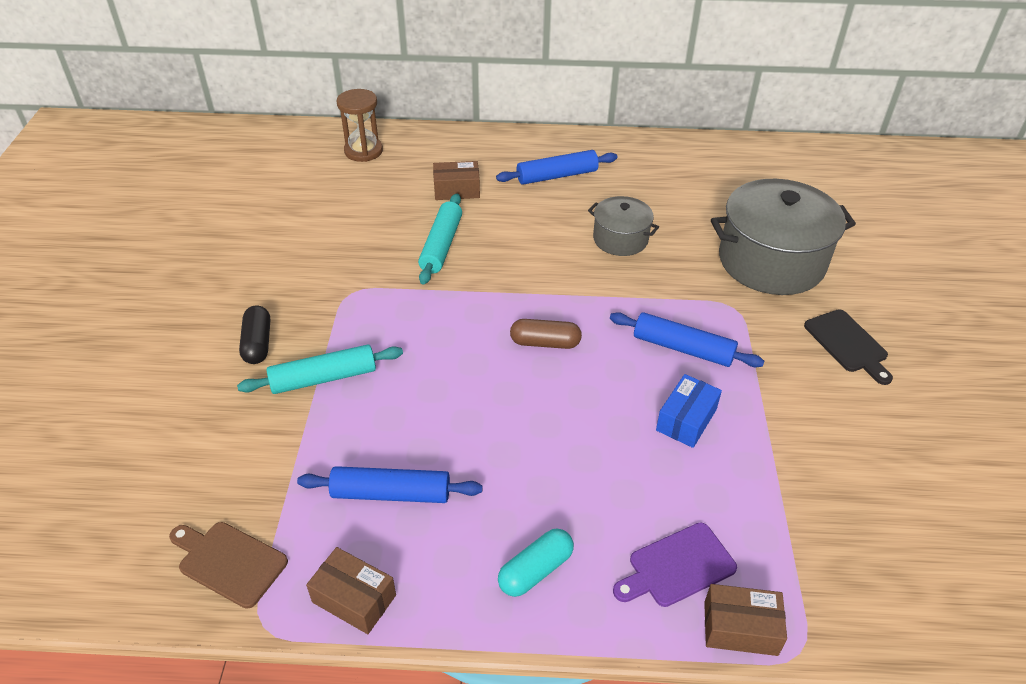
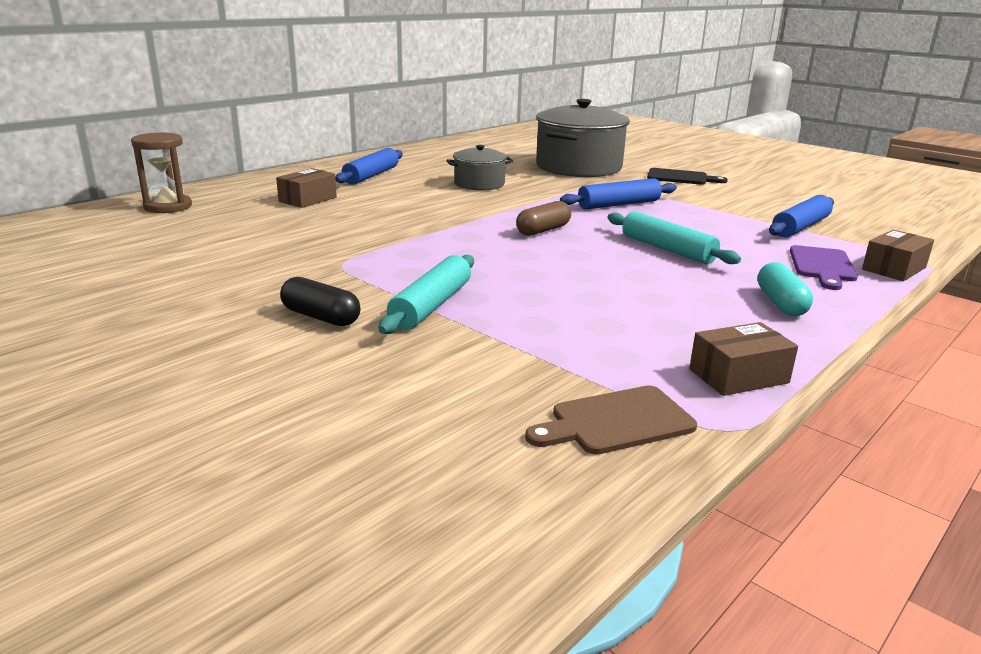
camera: 50 degrees left, 20 degrees down
blue rolling pin [297,466,483,503] -> blue rolling pin moved to [769,195,834,237]
turquoise rolling pin [418,194,462,285] -> turquoise rolling pin moved to [607,211,741,264]
blue box [656,374,722,448] -> none

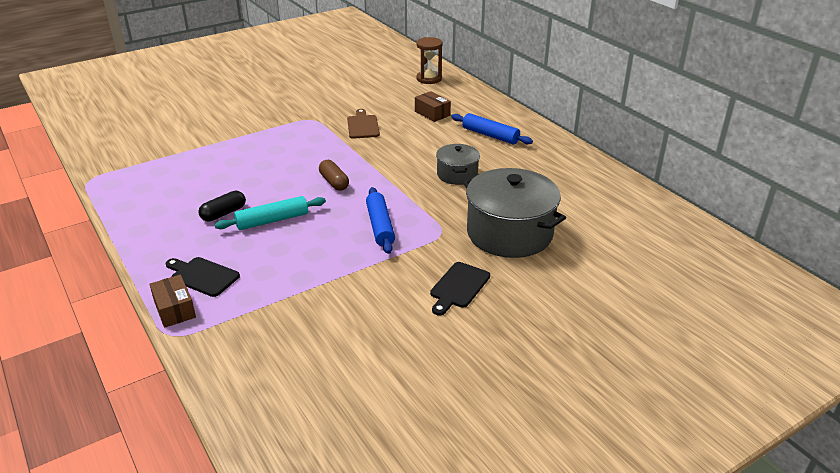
camera: 105 degrees right, 10 degrees up
black capsule [280,277,360,326] -> black capsule moved to [198,191,246,221]
turquoise rolling pin [378,255,474,334] -> none
brown cutting board [525,386,697,455] -> brown cutting board moved to [347,109,380,139]
brown box [689,322,798,396] -> none
turquoise capsule [757,262,813,316] -> none
blue rolling pin [769,195,834,237] -> none
purple cutting board [790,245,858,290] -> black cutting board [165,257,240,297]

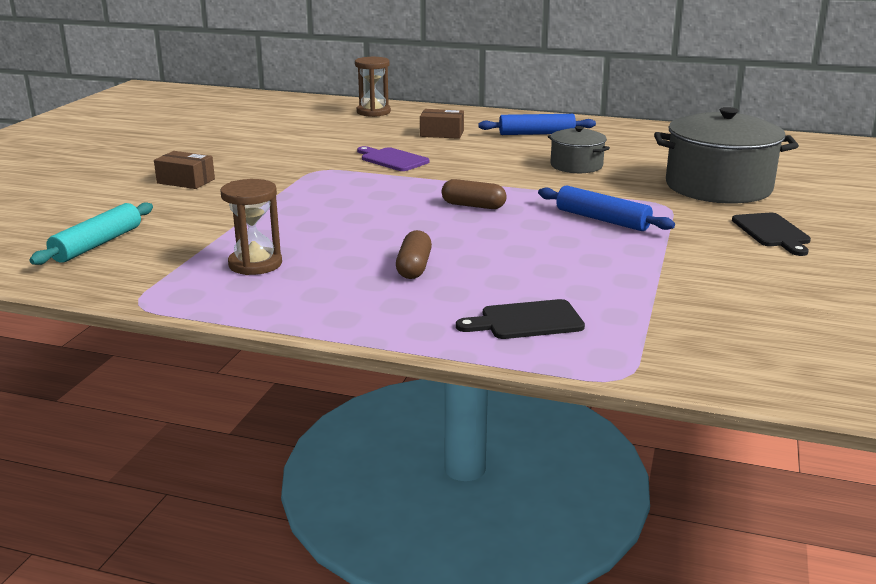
camera: 40 degrees left, 10 degrees down
brown box [149,275,196,328] -> brown box moved to [154,151,215,189]
black capsule [198,191,246,221] -> brown capsule [396,230,432,279]
turquoise rolling pin [215,196,326,230] -> turquoise rolling pin moved to [29,202,153,265]
brown cutting board [347,109,380,139] -> purple cutting board [357,146,430,171]
none -> brown hourglass [221,179,282,275]

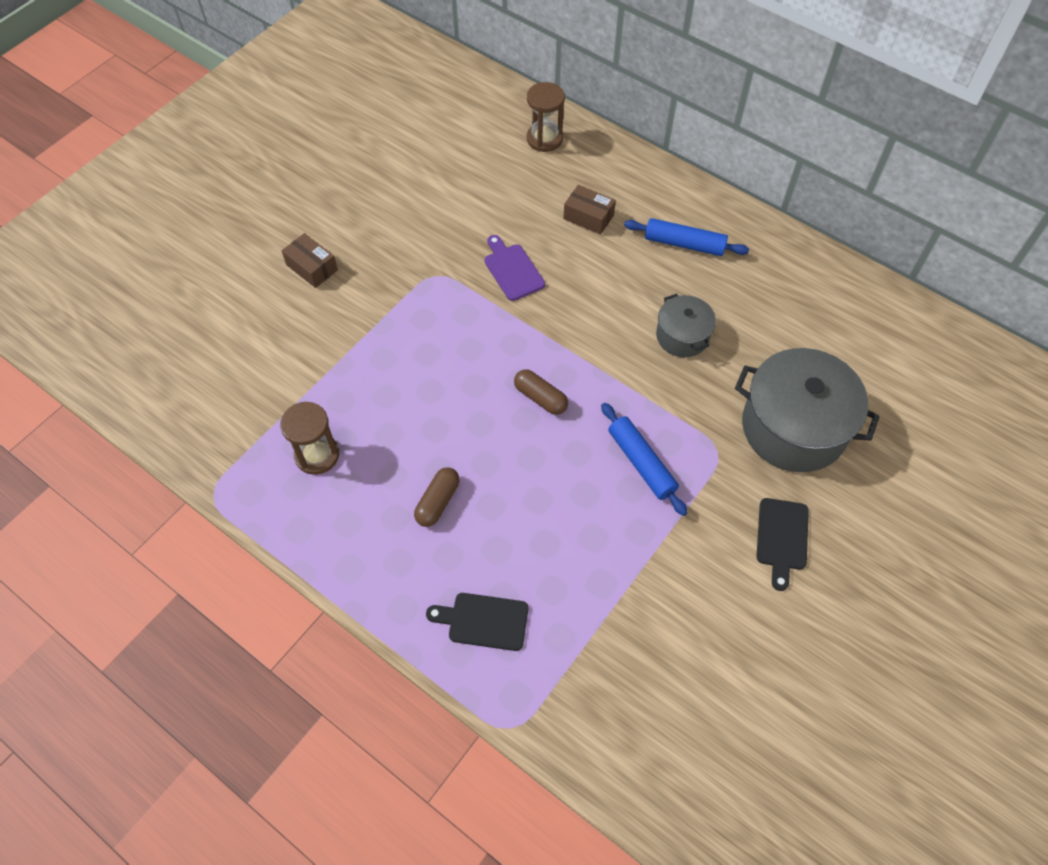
camera: 20 degrees right, 35 degrees up
turquoise rolling pin [29,202,153,265] -> none

